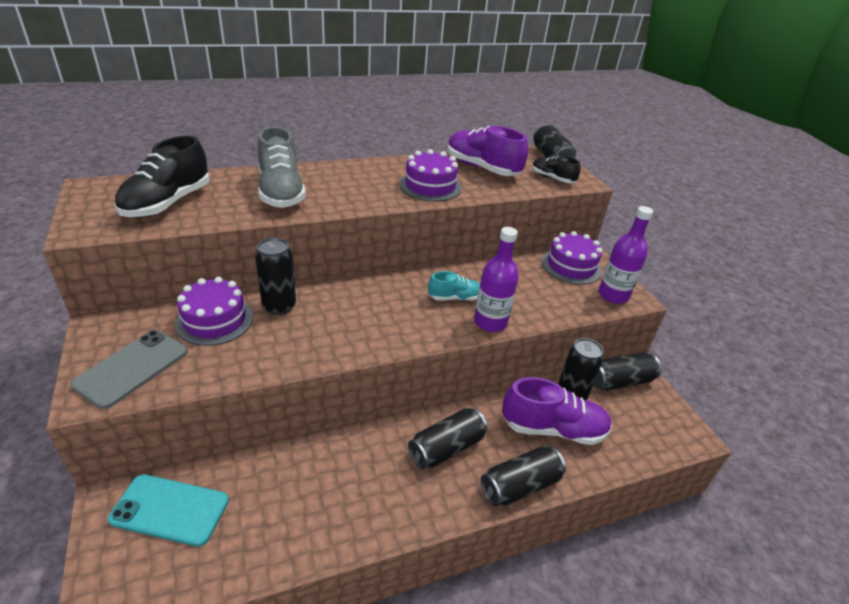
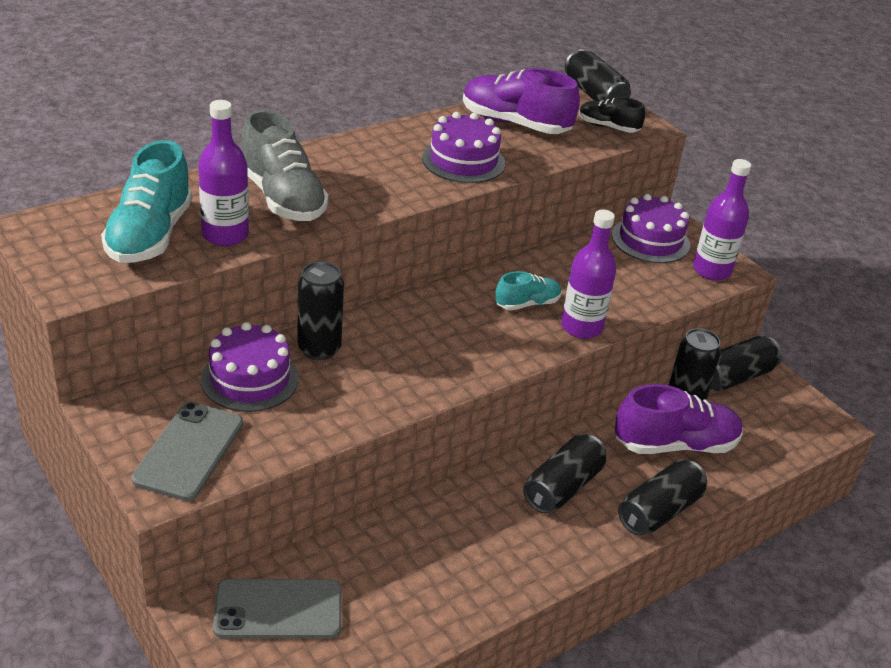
camera: 15 degrees left, 0 degrees up
turquoise phone [108,474,229,547] -> grey phone [213,579,341,639]
black shoe [115,136,209,218] -> turquoise shoe [101,140,192,263]
none -> purple bottle [198,100,249,246]

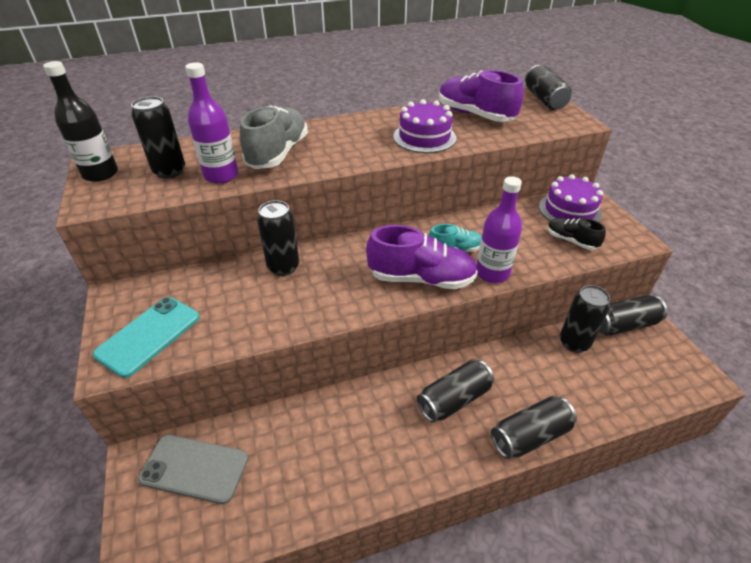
camera: 20 degrees right, 5 degrees up
turquoise shoe [101,140,192,263] -> black can [131,96,185,179]
grey phone [132,402,243,501] -> turquoise phone [93,297,200,378]
purple cake [201,322,299,412] -> none
grey shoe [242,109,329,221] -> grey shoe turned 150 degrees counterclockwise [240,105,308,169]
black shoe [579,97,645,133] -> black shoe moved to [547,218,606,250]
purple shoe [615,384,743,454] -> purple shoe moved to [366,225,478,289]
purple bottle [693,159,751,281] -> none
none -> black bottle [43,61,118,182]

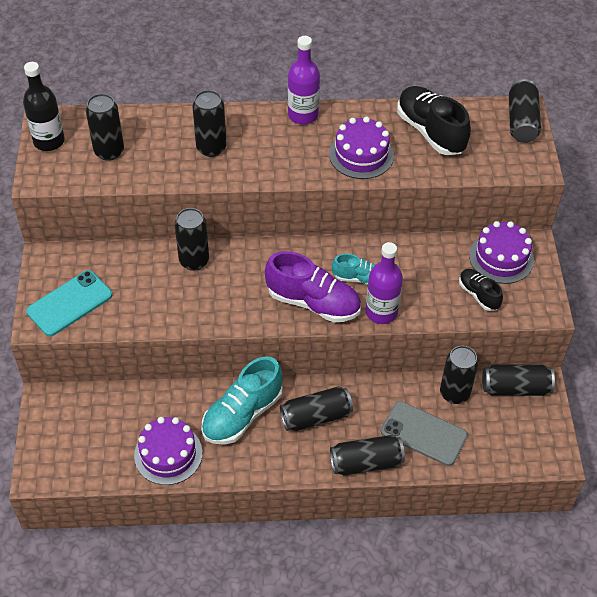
camera: 15 degrees right, 10 degrees up
grey phone [138,435,249,504] -> grey phone moved to [381,401,468,466]
purple bottle [185,62,238,184] -> purple bottle moved to [288,36,320,125]
grey shoe [240,105,308,169] -> black can [193,90,226,157]
purple shoe [439,70,524,122] -> black shoe [397,86,471,155]
none -> purple cake [134,417,202,485]
none -> turquoise shoe [202,356,283,445]

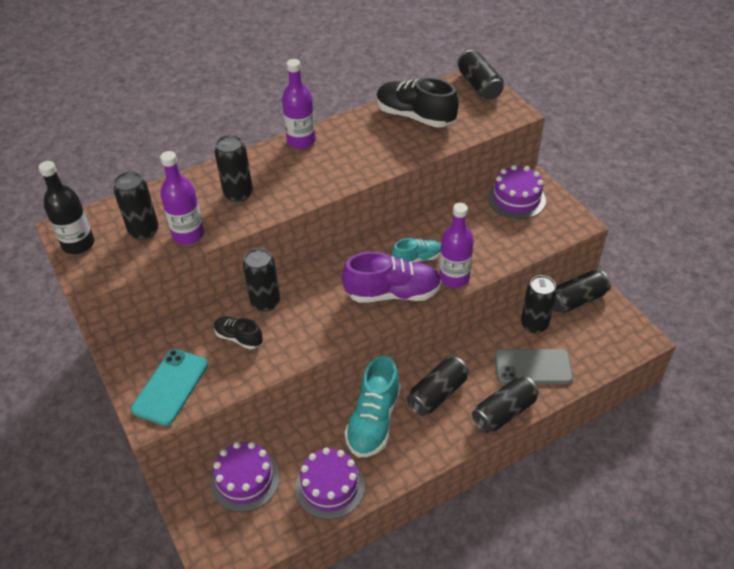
camera: 25 degrees left, 5 degrees down
purple cake [329,117,394,179] -> purple cake moved to [211,442,280,512]
black shoe [459,269,503,311] -> black shoe moved to [214,316,263,349]
none -> purple bottle [160,151,204,245]

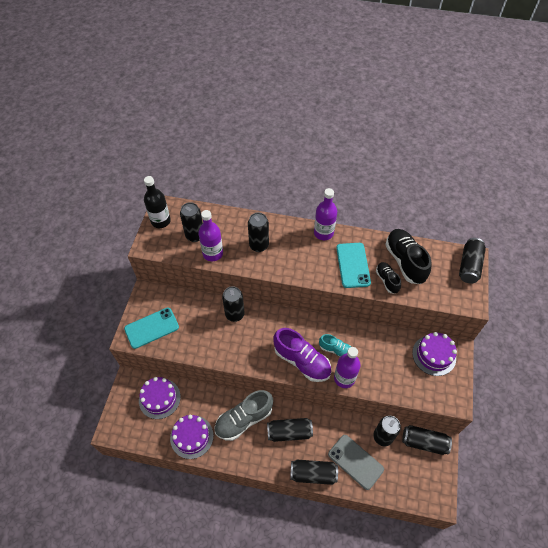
camera: 40 degrees right, 10 degrees up
black shoe [214,316,263,349] -> black shoe moved to [376,262,401,294]
turquoise shoe [344,356,401,457] -> grey shoe [214,390,273,441]
none -> turquoise phone [336,243,371,288]

